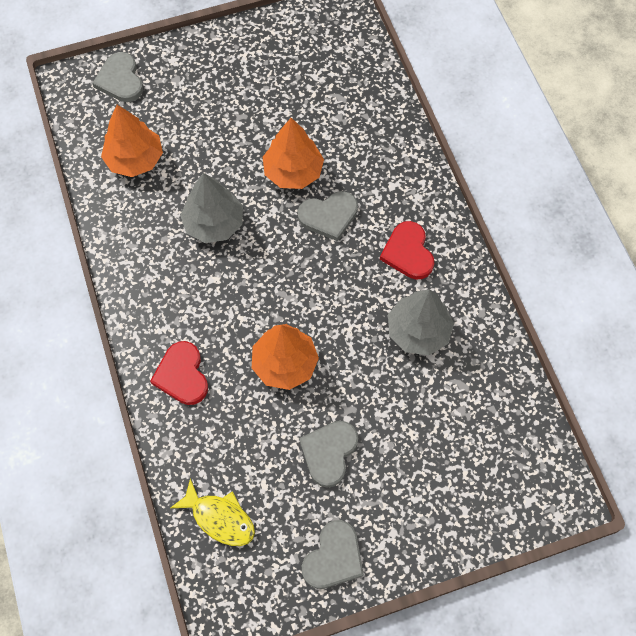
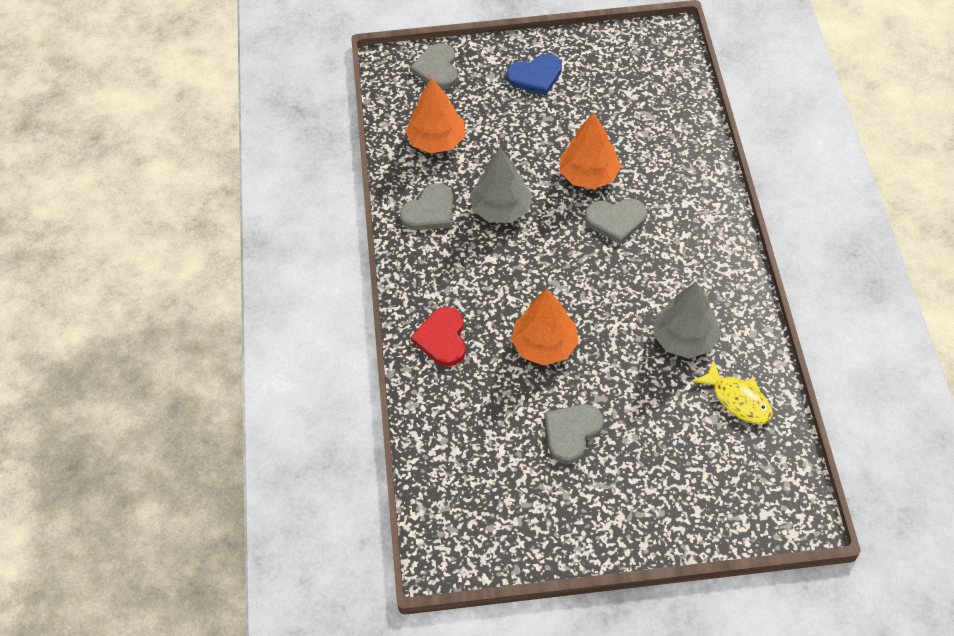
camera: 15 degrees right, 10 degrees down
yellow fish [170,478,255,546] -> yellow fish moved to [692,360,773,424]
grey heart [302,520,364,589] -> grey heart moved to [400,183,453,230]
red heart [380,221,434,280] -> none
none -> blue heart [506,54,562,95]

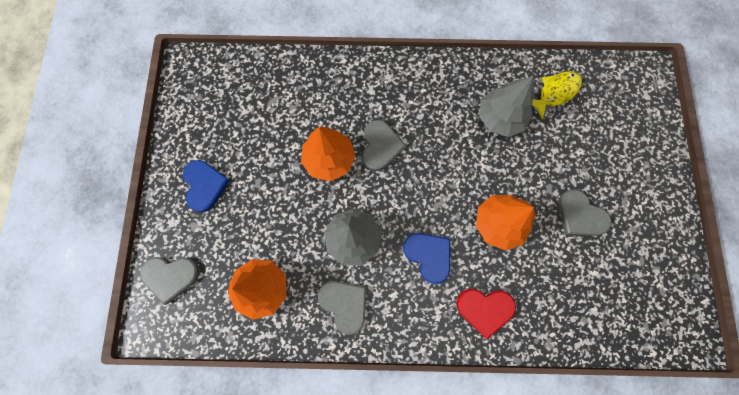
camera: 85 degrees left, 20 degrees up
none -> blue heart [403,233,450,284]

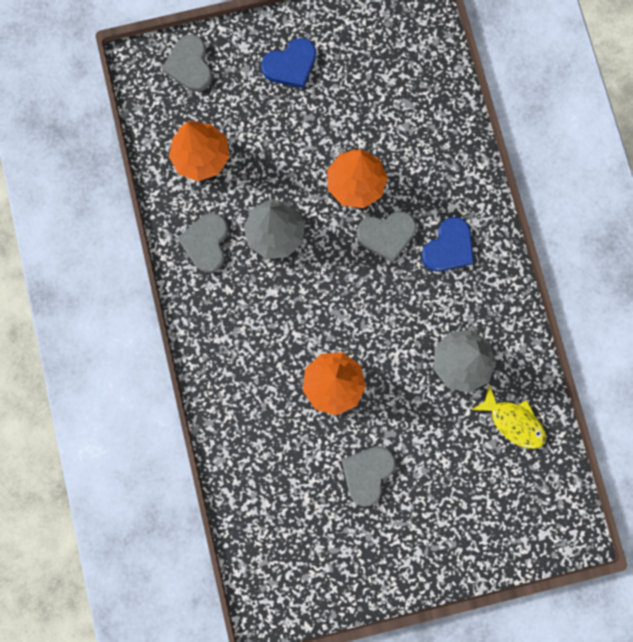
camera: 75 degrees right, 5 degrees up
grey heart [318,281,366,335] -> grey heart turned 150 degrees clockwise [177,213,228,273]
blue heart [403,233,450,284] -> blue heart moved to [422,217,474,272]
red heart [457,289,516,339] -> none

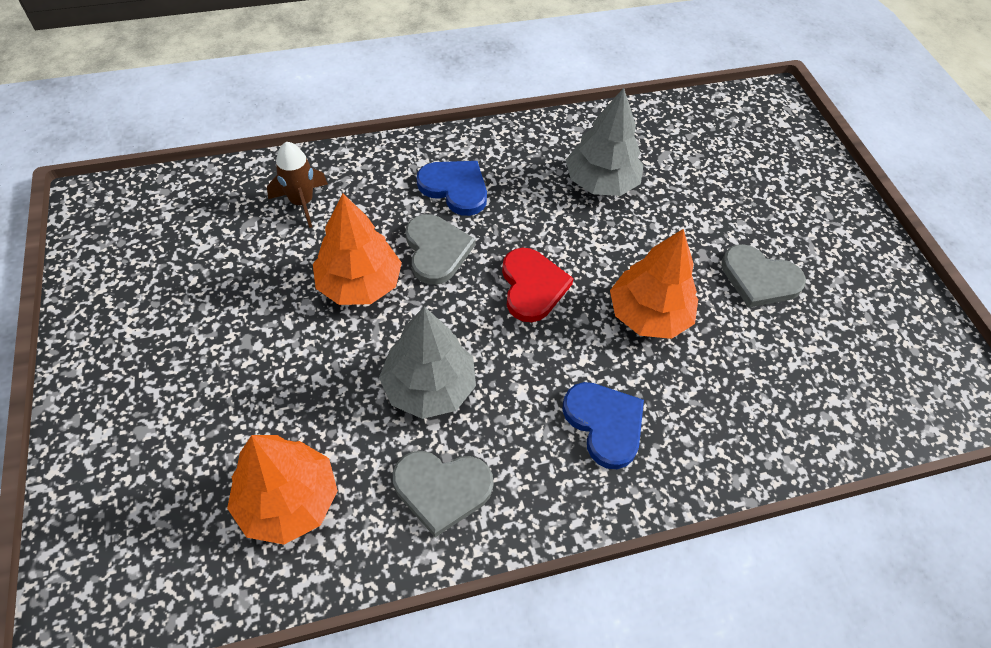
camera: 95 degrees left, 25 degrees down
grey heart [162,34,212,92] -> none
blue heart [261,38,316,88] -> blue heart moved to [562,382,644,469]
yellow fish [472,385,546,449] -> none
none -> brown rocket [267,142,328,228]
none -> red heart [502,248,574,322]

